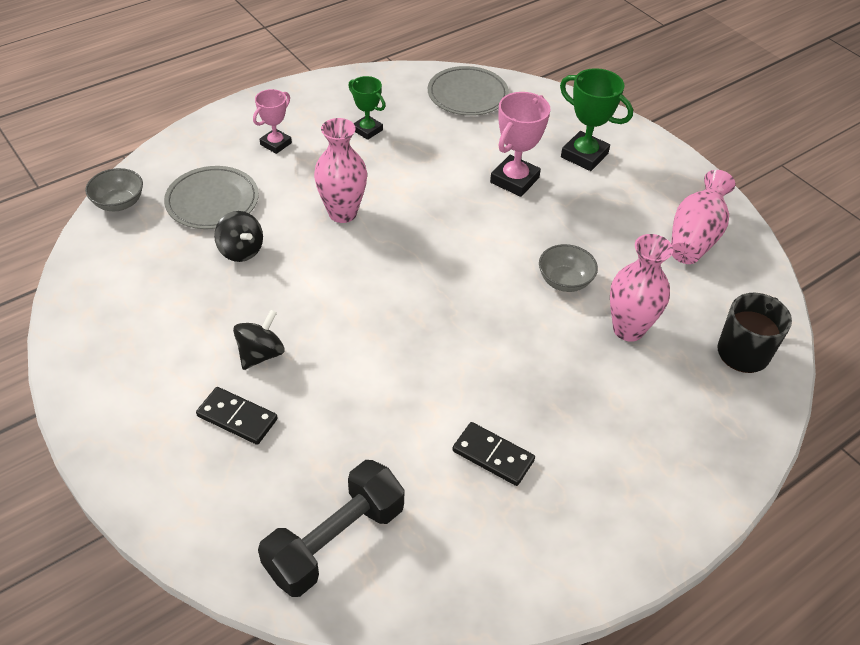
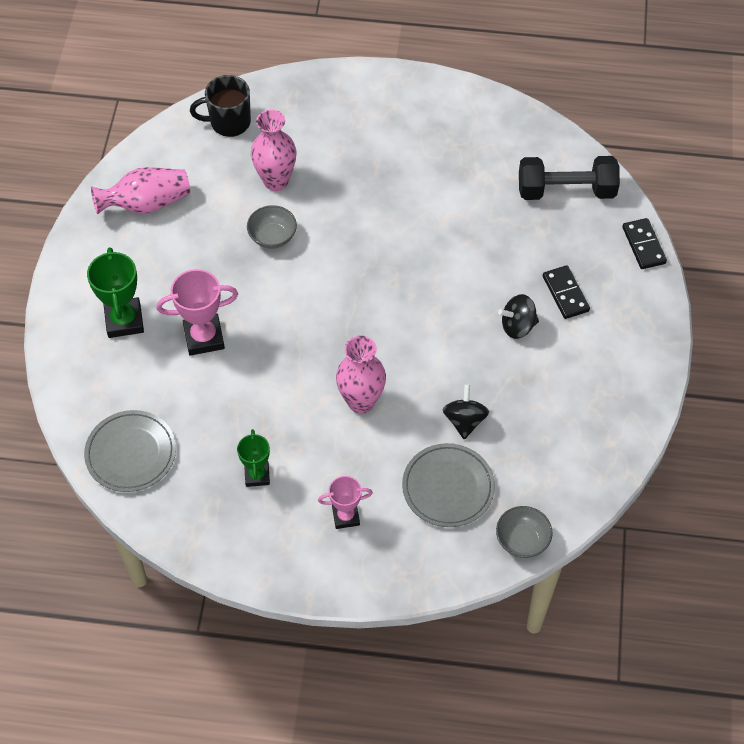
camera: 135 degrees left, 10 degrees up
black domino [452,422,535,486] -> black domino moved to [622,218,667,269]

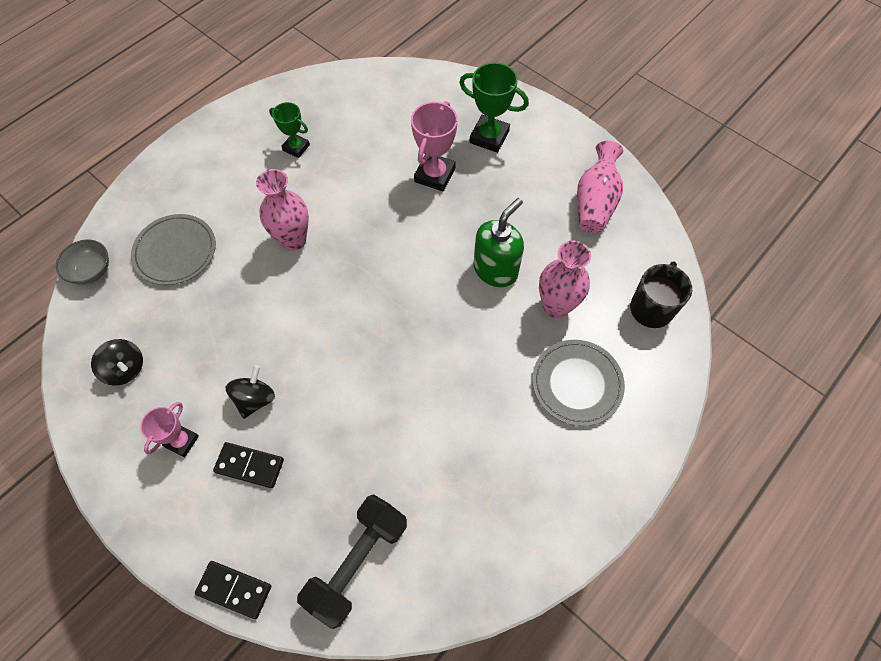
camera: 125 degrees right, 5 degrees up
grey plate [84,410,176,492] -> grey plate moved to [532,340,625,426]
grey bowl [247,205,297,249] -> green soap dispenser [474,198,524,287]
pink trophy [318,476,373,529] -> pink trophy moved to [140,402,199,457]
black spinning top [442,384,489,440] -> black spinning top moved to [91,339,143,386]

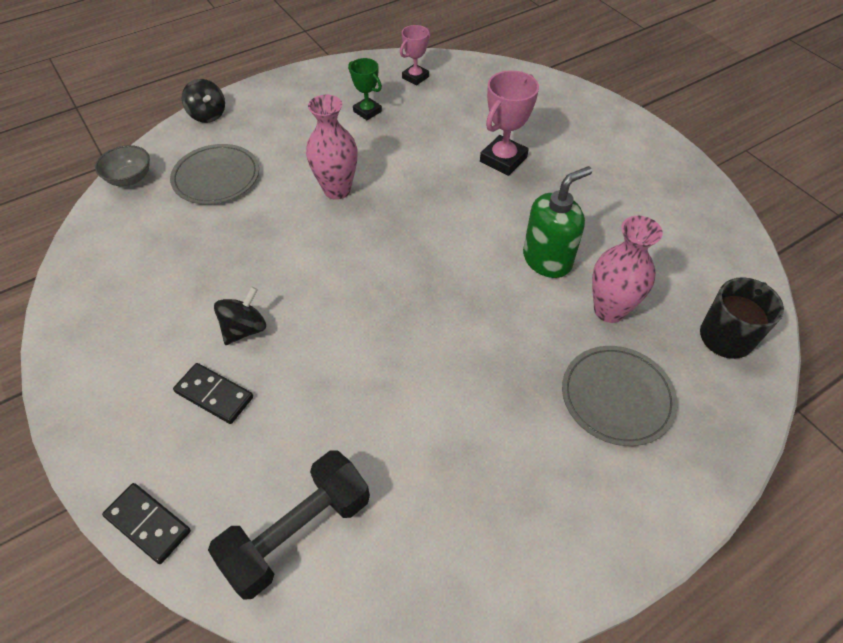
camera: 15 degrees right, 10 degrees down
black spinning top [91,339,143,386] -> black spinning top moved to [182,79,225,123]
pink trophy [140,402,199,457] -> pink trophy moved to [400,25,431,85]
green trophy [459,62,529,153] -> none
pink vase [577,141,623,233] -> none

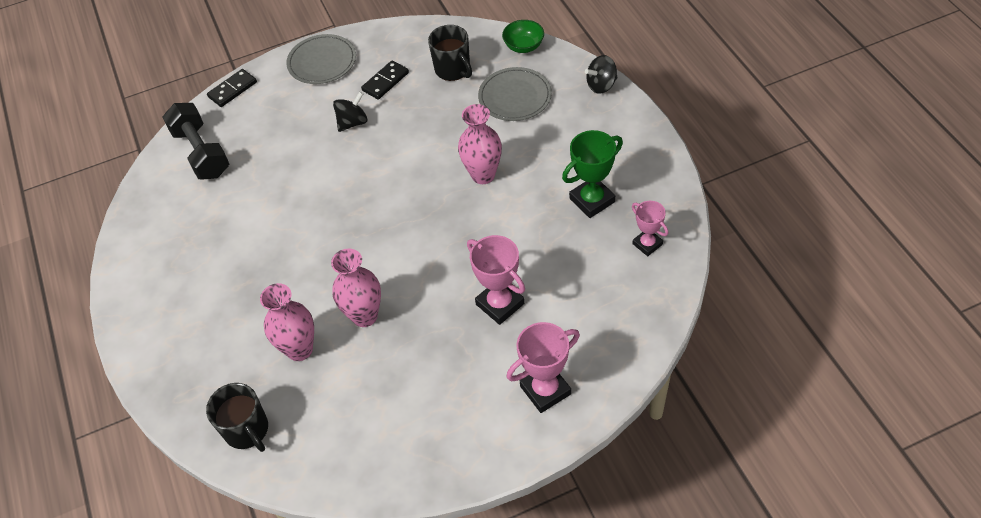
camera: 105 degrees right, 0 degrees up
grey bowl [95,145,150,186] -> green bowl [502,20,544,53]
black domino [173,363,253,424] -> black domino moved to [361,60,409,100]
black spinning top [214,287,266,345] -> black spinning top turned 90 degrees counterclockwise [333,92,367,132]
green trophy [348,58,382,120] -> green trophy [562,130,623,218], size x1.58
green soap dispenser [523,166,592,278] -> pink vase [331,249,381,327]
grey plate [562,346,678,446] -> grey plate moved to [286,34,356,84]
none -> black mug [428,25,472,81]
none -> pink trophy [507,322,580,413]

